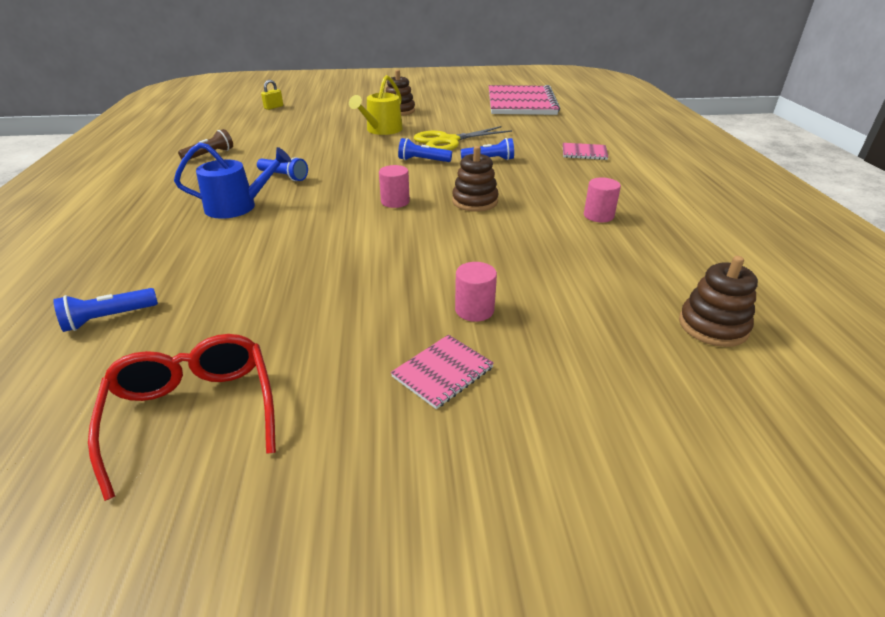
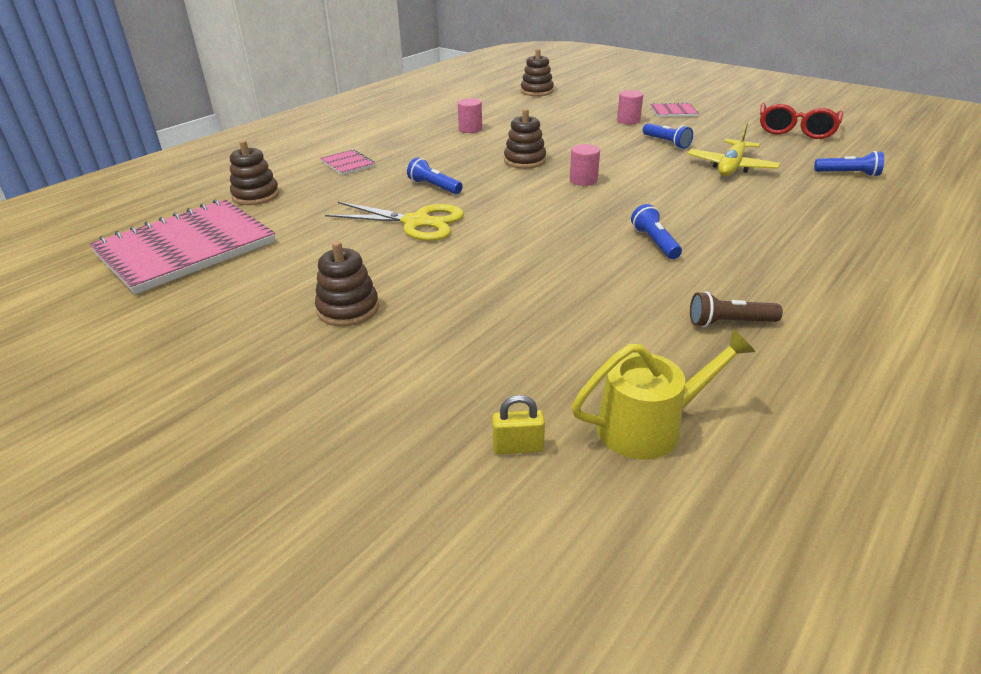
camera: 135 degrees left, 0 degrees up
blue watering can [174,142,291,219] -> none
yellow watering can [349,75,403,135] -> yellow watering can moved to [572,329,755,459]
blue flashlight [398,138,452,162] -> blue flashlight moved to [643,123,693,149]
none -> brown stacking toy [230,140,279,205]
none -> yellow plane [687,123,780,176]

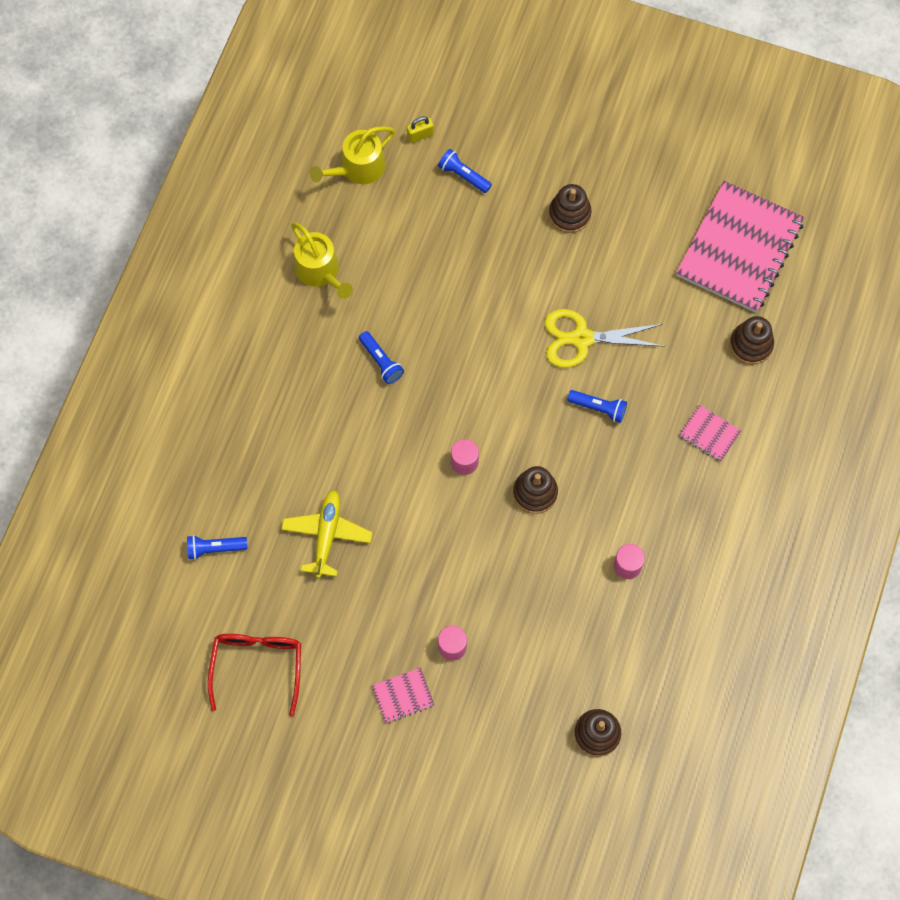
camera: 160 degrees right, 35 degrees up
blue flashlight [643,123,693,149] -> blue flashlight moved to [438,149,492,193]
brown flashlight [690,291,783,327] -> yellow watering can [291,222,353,299]

